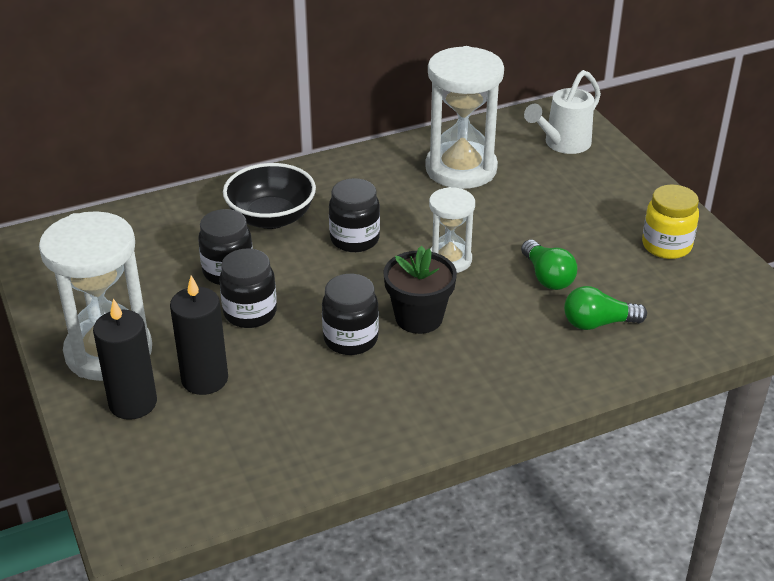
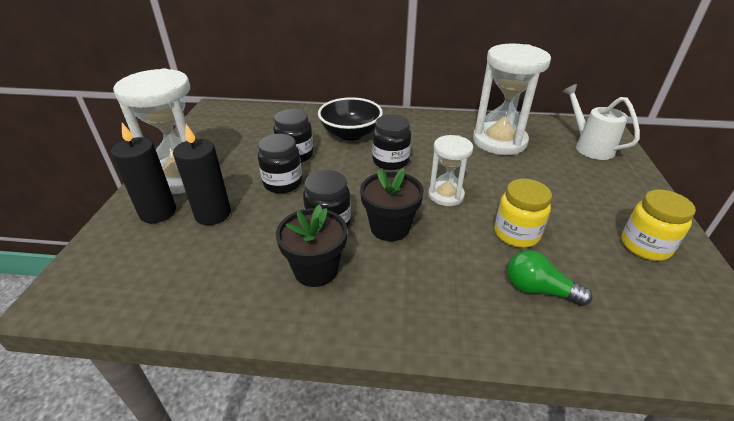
camera: 30 degrees right, 0 degrees up
green light bulb [521,240,578,290] -> yellow jar [494,179,552,248]
white watering can [524,70,601,154] -> white watering can turned 75 degrees clockwise [562,84,640,160]
none -> black flower pot [276,204,347,287]

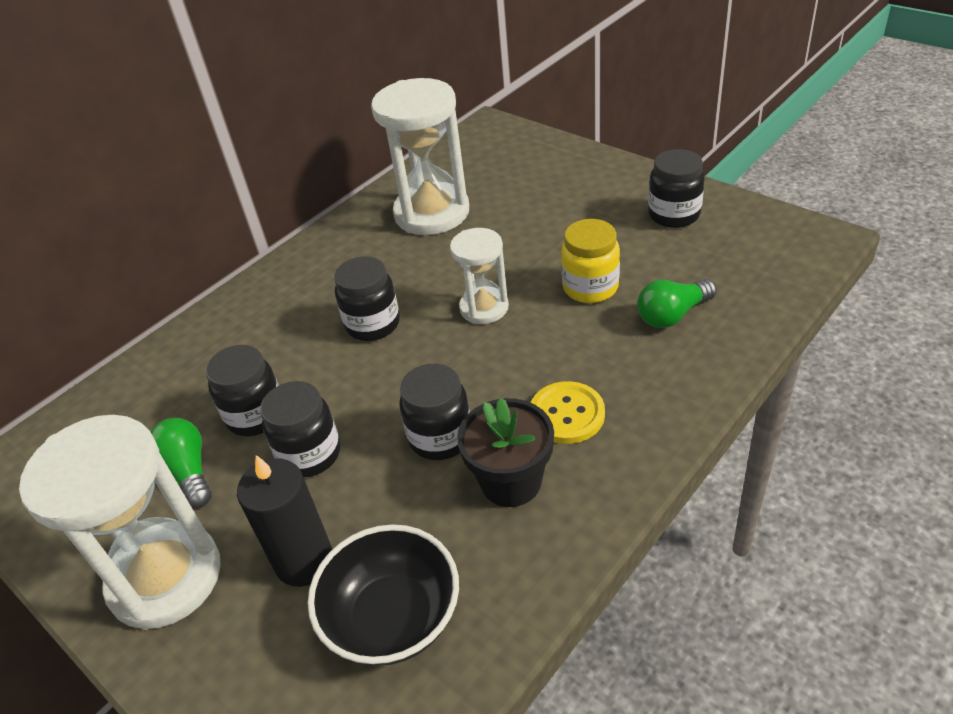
camera: 50 degrees left, 5 degrees up
black candle [111,123,176,223] -> none
black bowl [318,97,383,141] -> black bowl moved to [308,524,459,666]
black flower pot [360,168,424,241] -> none
white watering can [562,84,640,160] -> none
yellow jar [621,189,696,261] -> black jar [648,149,705,228]
none -> green light bulb [150,418,212,507]
none -> yellow button [531,381,605,444]

